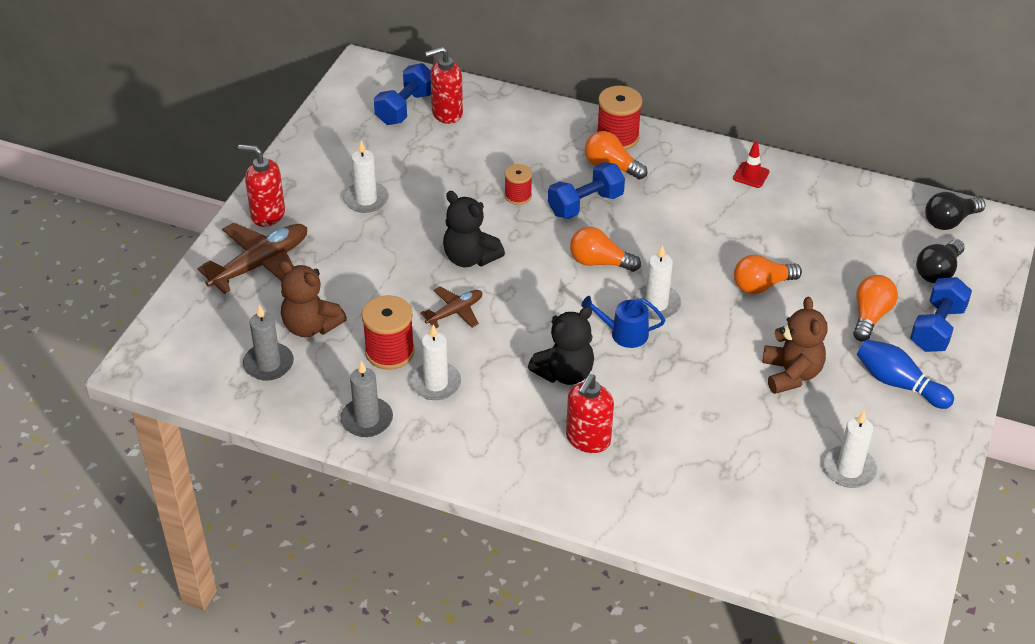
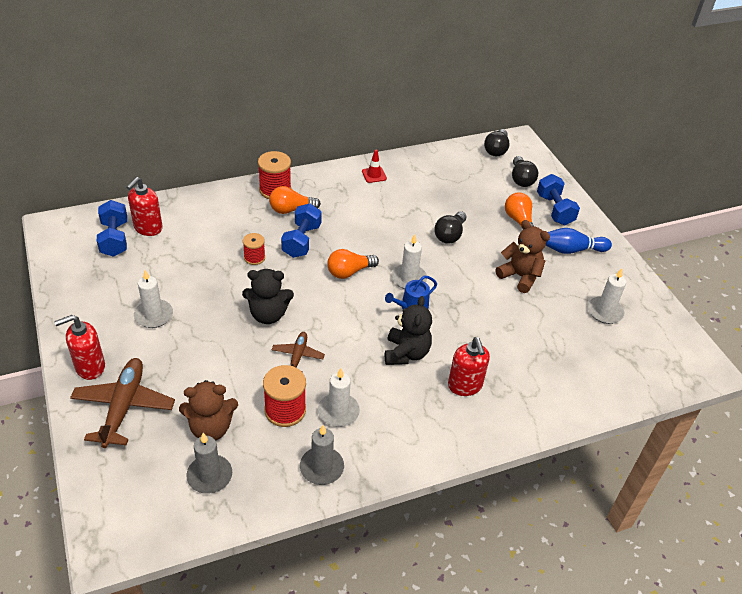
camera: 45 degrees left, 0 degrees up
orange light bulb [734,255,802,294] -> black light bulb [434,211,466,244]

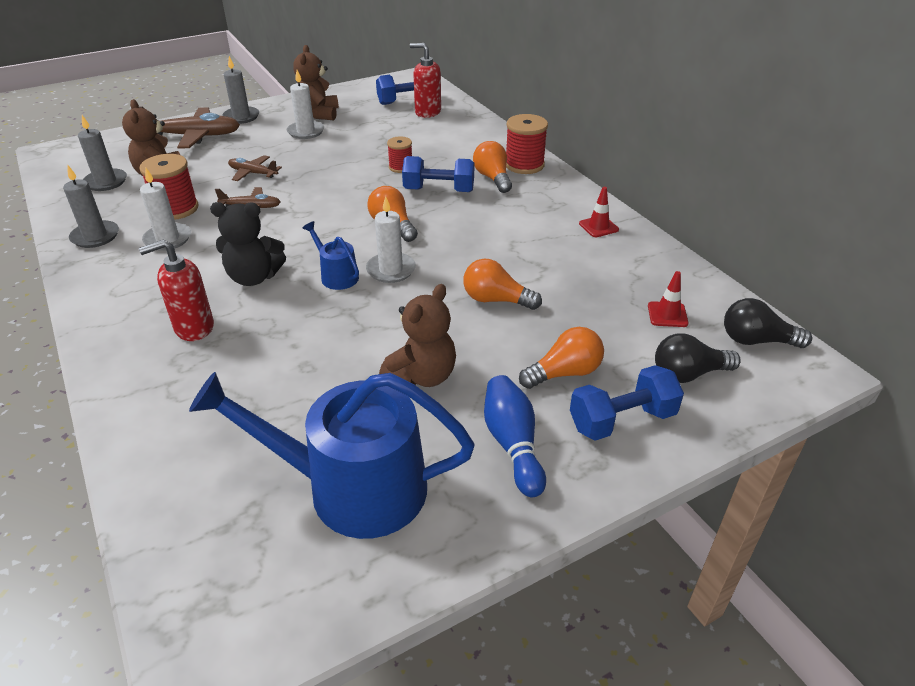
camera: 85 degrees right, 5 degrees down
red soap dispenser [54,315,105,380] -> grey candle [222,56,259,124]
black teddy bear [242,269,294,324] -> none
black light bulb [434,211,466,244] -> orange light bulb [463,259,542,310]
white candle [588,269,626,324] -> blue watering can [189,372,475,539]
none -> brown plane [228,155,282,181]
none -> brown teddy bear [293,45,339,120]
none -> red traffic cone [648,271,689,327]

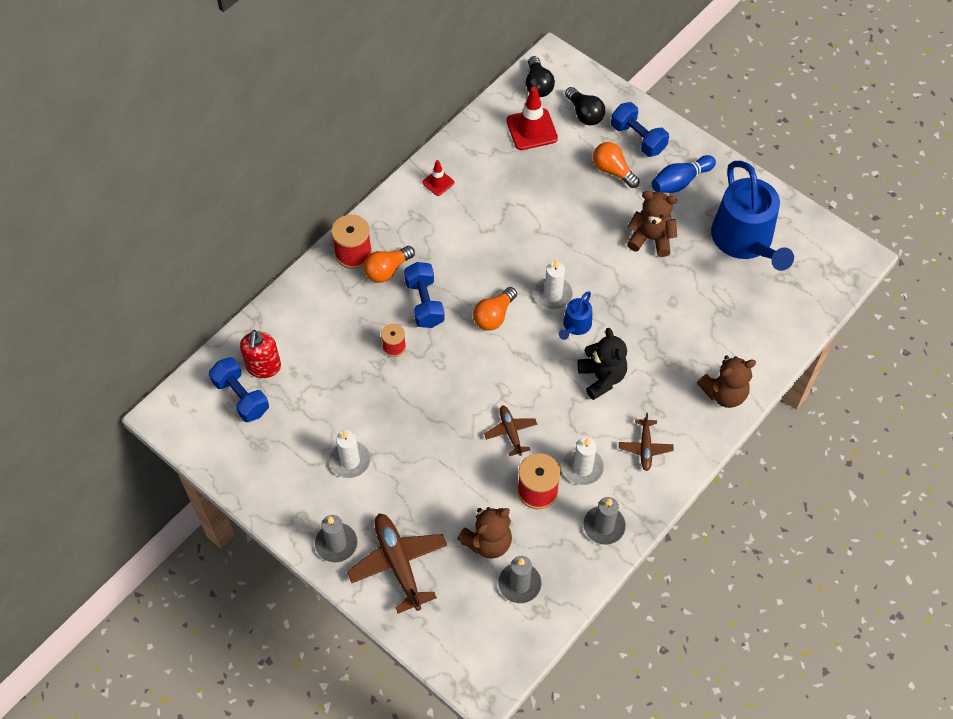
camera: 110 degrees left, 20 degrees up
red soap dispenser [139,240,214,341] -> none
brown plane [228,155,282,181] -> brown plane moved to [619,413,674,471]
brown teddy bear [293,45,339,120] -> brown teddy bear moved to [697,356,756,408]
orange light bulb [463,259,542,310] -> none
red traffic cone [648,271,689,327] -> red traffic cone [506,86,558,150], size x1.81

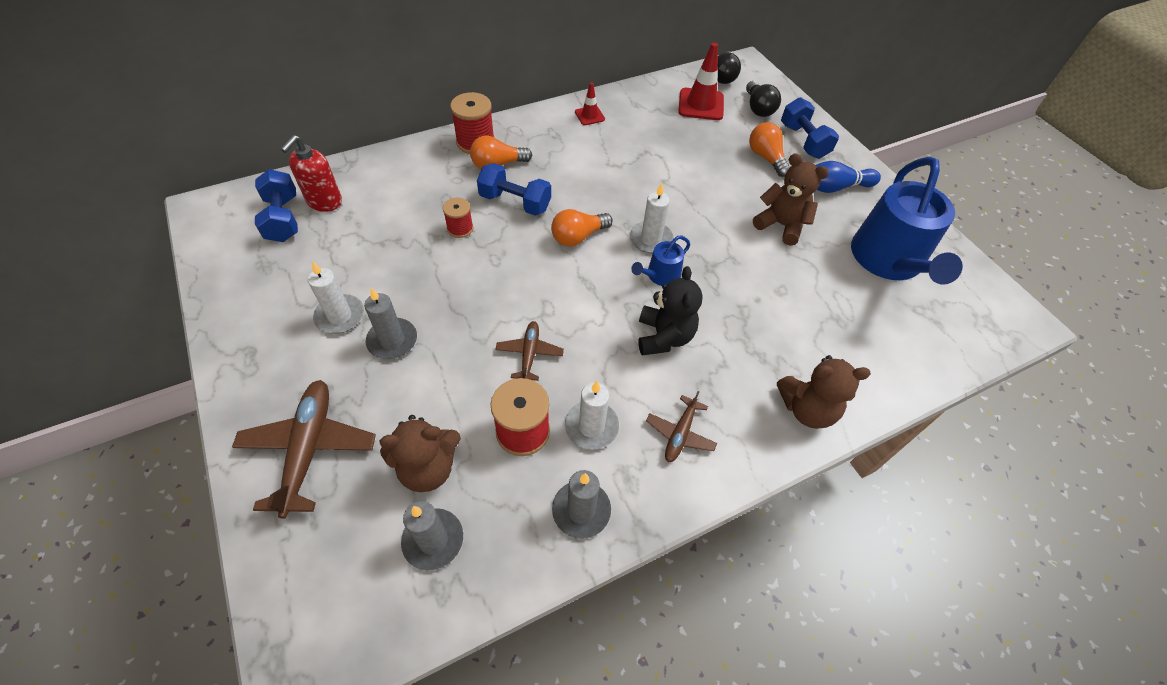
camera: 20 degrees right, 5 degrees down
grey candle [315,515,357,562] -> grey candle moved to [364,288,417,359]
blue dumbbell [404,262,445,328] -> blue dumbbell turned 75 degrees counterclockwise [477,163,551,216]

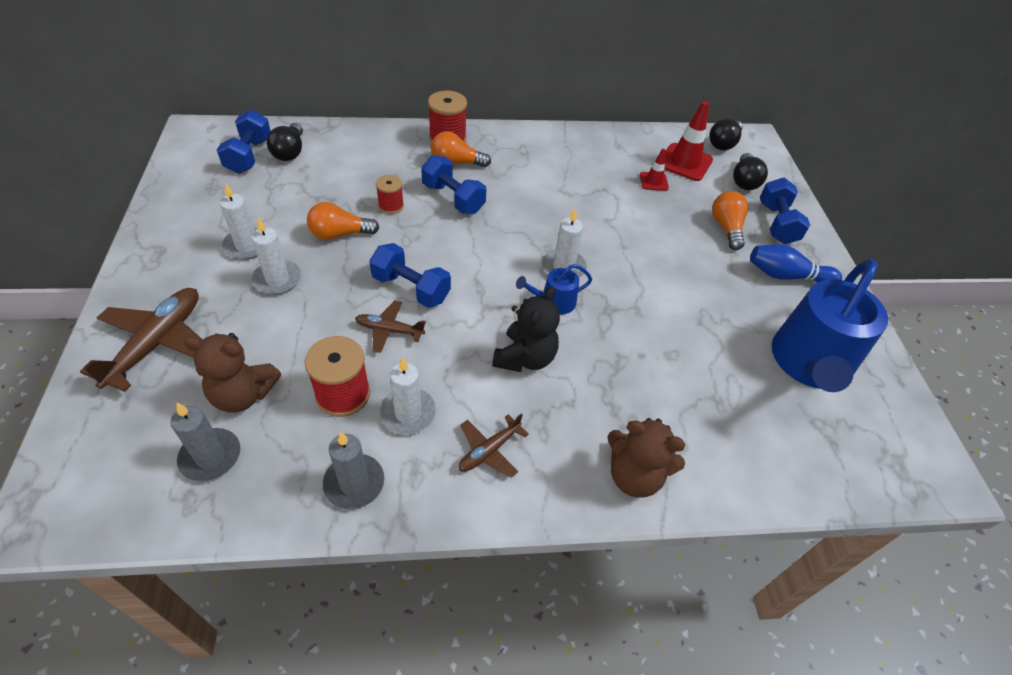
camera: 20 degrees right, 5 degrees down
red soap dispenser [281,135,342,212] -> black light bulb [267,123,303,161]
grey candle [364,288,417,359] -> white candle [252,218,301,295]
brown plane [495,321,564,381] -> brown plane turned 105 degrees counterclockwise [355,300,426,353]
orange light bulb [551,209,613,247] -> orange light bulb moved to [307,202,379,240]
red traffic cone [575,83,605,125] -> red traffic cone moved to [640,149,669,191]
brown teddy bear [753,154,829,246] -> none
none -> blue dumbbell [369,243,451,308]

